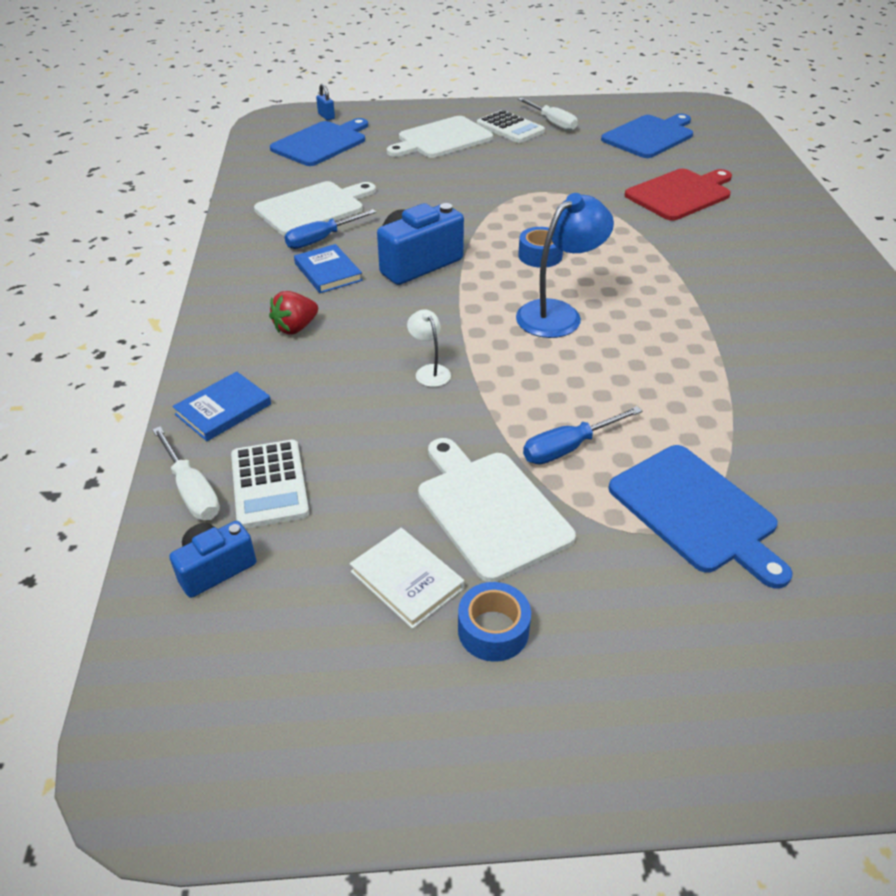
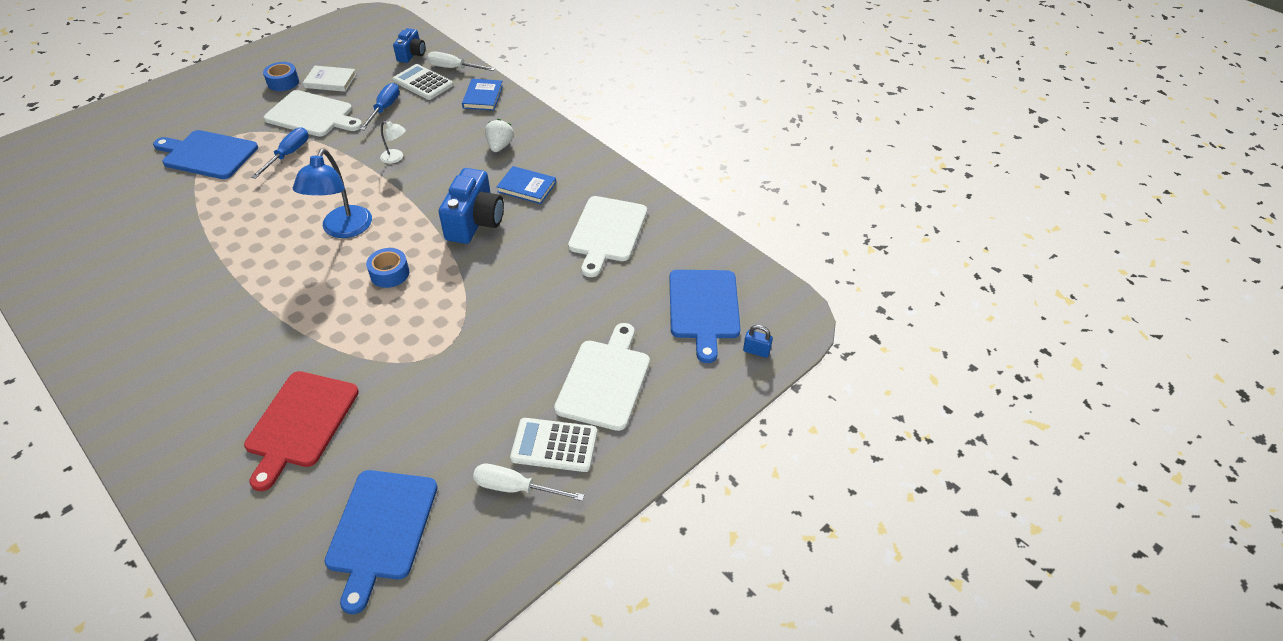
camera: 140 degrees right, 5 degrees up
red strawberry [269,291,318,335] -> white strawberry [485,119,514,152]
blue screwdriver [284,209,376,249] -> blue screwdriver moved to [360,83,400,130]

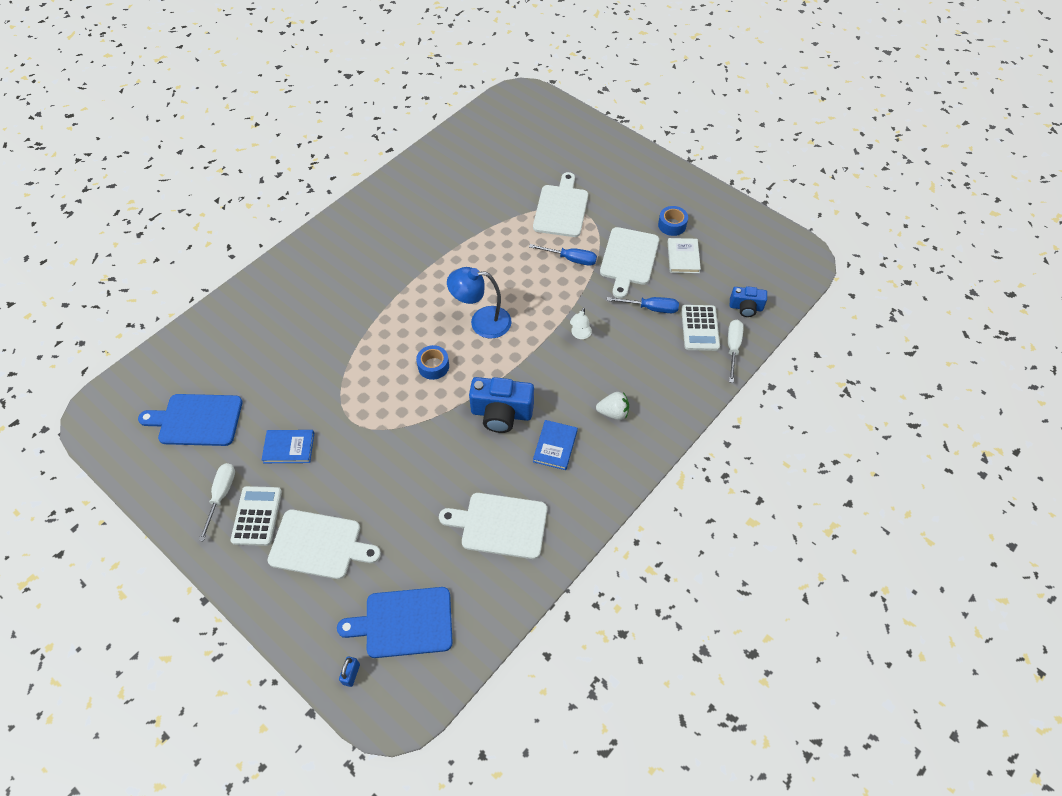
camera: 85 degrees right, 10 degrees up
blue cutting board [153,130,258,179] -> white cutting board [533,172,588,237]
red cutting board [244,371,359,491] -> none
white calculator [393,64,453,100] -> white calculator turned 150 degrees clockwise [681,305,720,351]
blue book [462,79,503,111] -> blue book moved to [262,430,314,463]

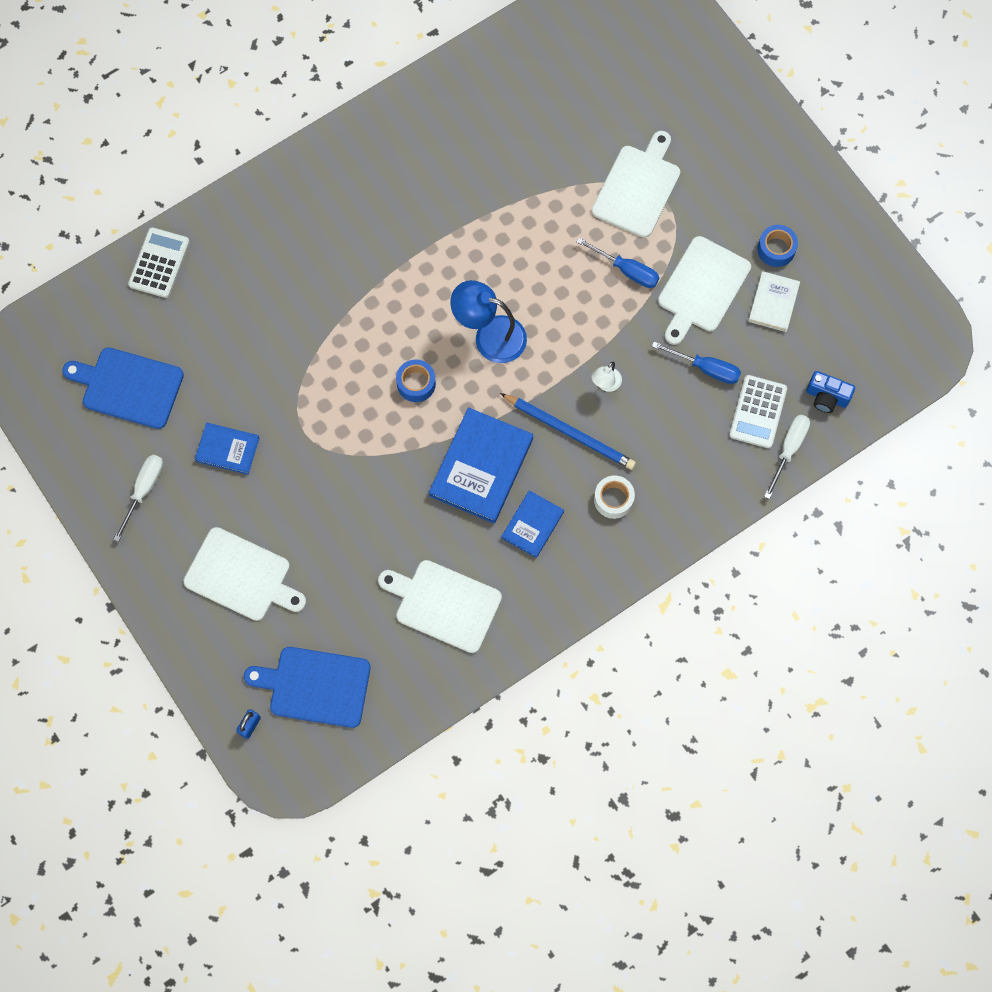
camera: 15 degrees right, 15 degrees up
white calculator [230,486,282,546] -> white calculator moved to [128,227,190,298]
blue camera [469,377,534,433] -> blue book [429,407,533,523]
white strawberry [596,392,629,420] -> white tape [594,476,635,519]
none -> blue pencil [500,393,636,470]

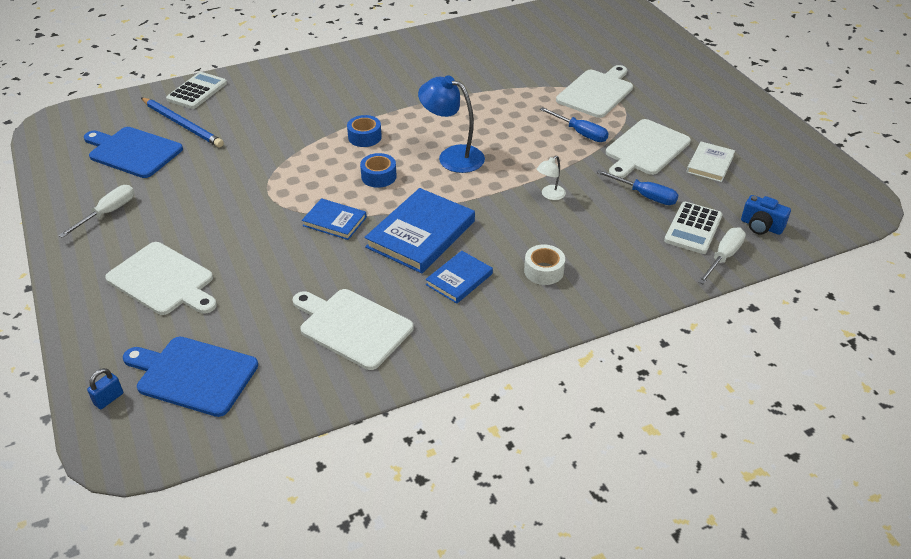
camera: 10 degrees right, 30 degrees down
blue book [195,423,260,475] -> blue book moved to [302,198,367,240]
blue pencil [500,393,636,470] -> blue pencil moved to [141,98,224,147]
blue tape [757,225,798,267] -> blue tape moved to [347,115,382,147]

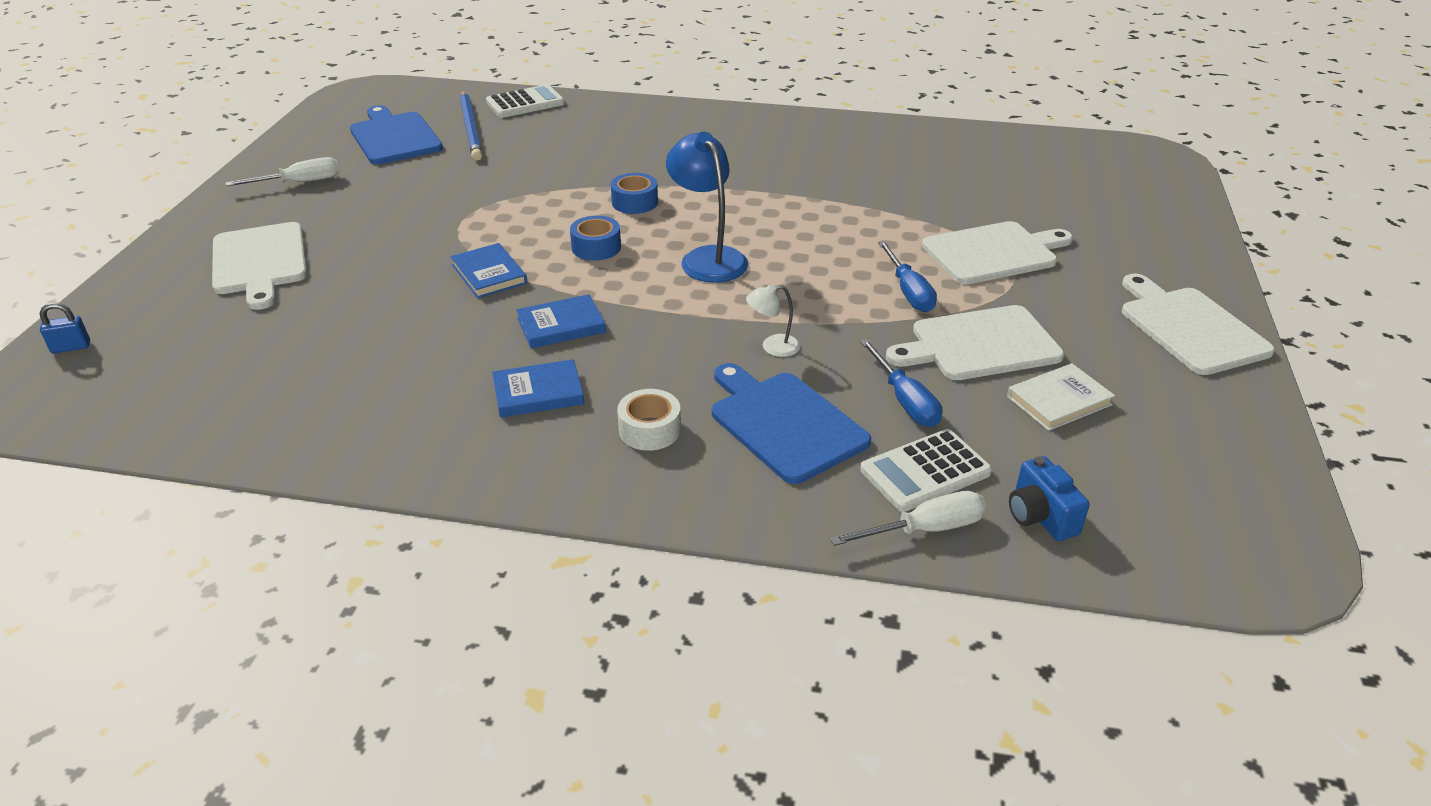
camera: 35 degrees right, 5 degrees down
blue cutting board [123,337,258,417] -> blue cutting board moved to [712,363,871,484]
white cutting board [293,289,414,370] -> white cutting board moved to [1122,273,1275,375]
blue book [364,188,475,273] -> blue book [516,294,606,349], size x0.57

